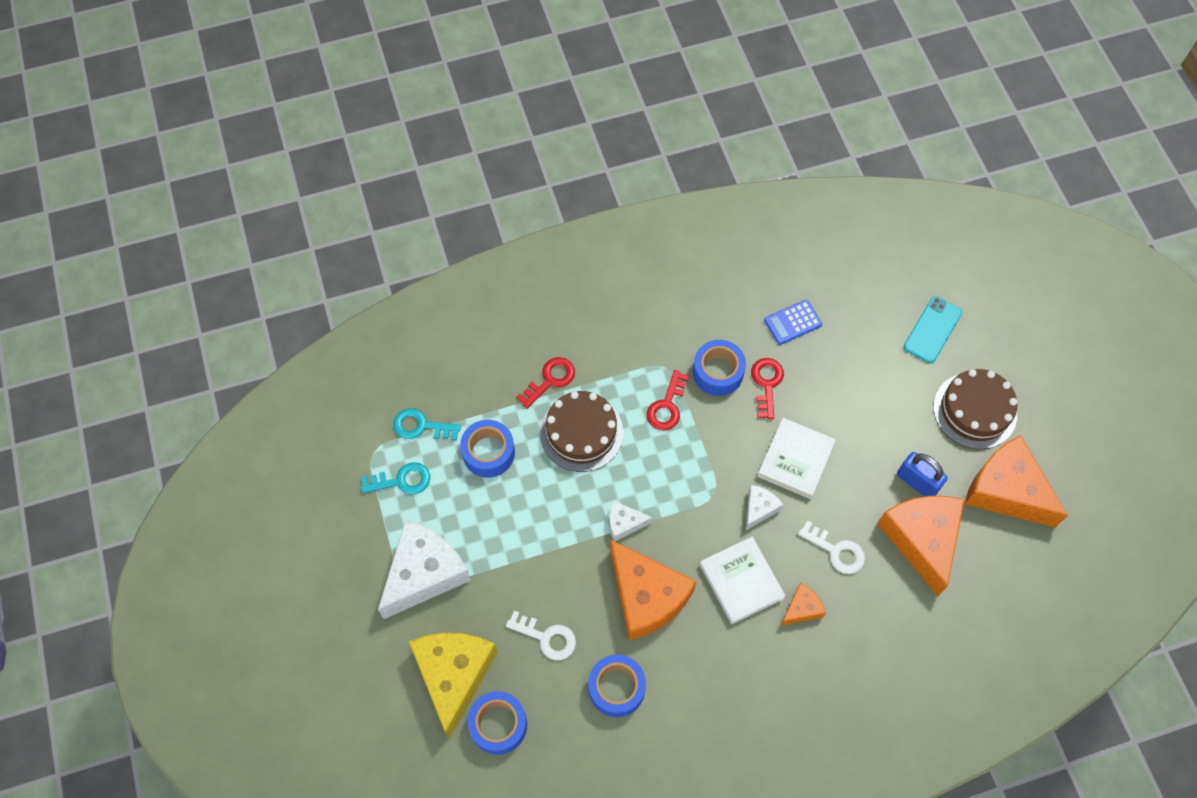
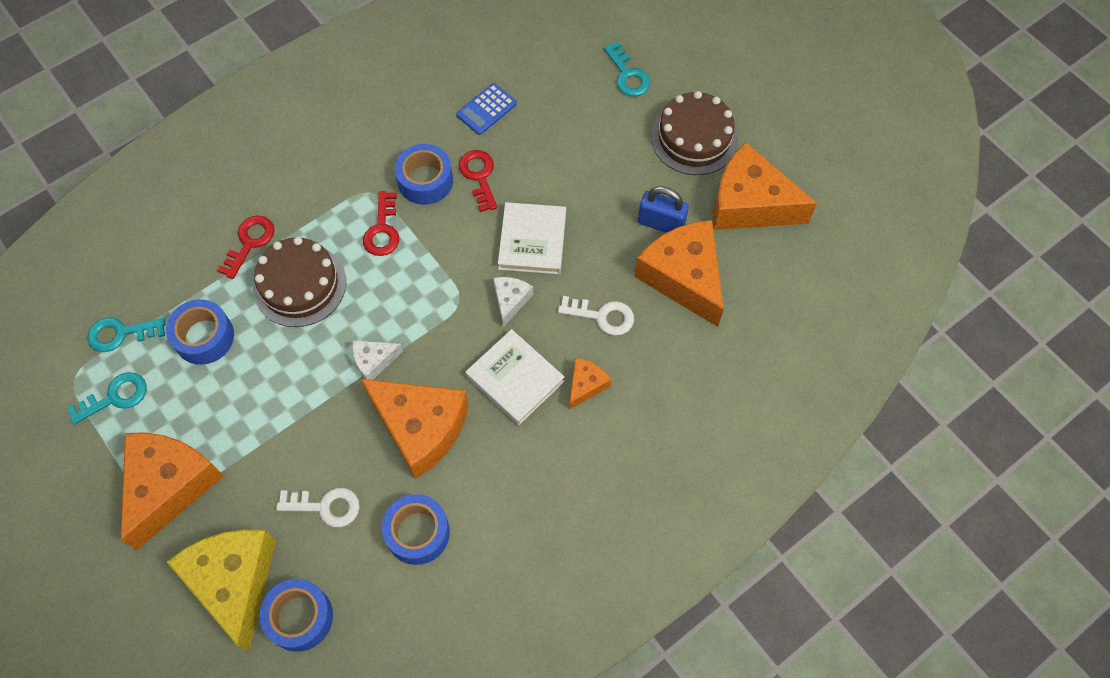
camera: 20 degrees left, 0 degrees up
white cheese [378,520,471,619] -> orange cheese [121,432,224,550]
turquoise phone [904,296,962,363] -> turquoise key [604,41,651,96]

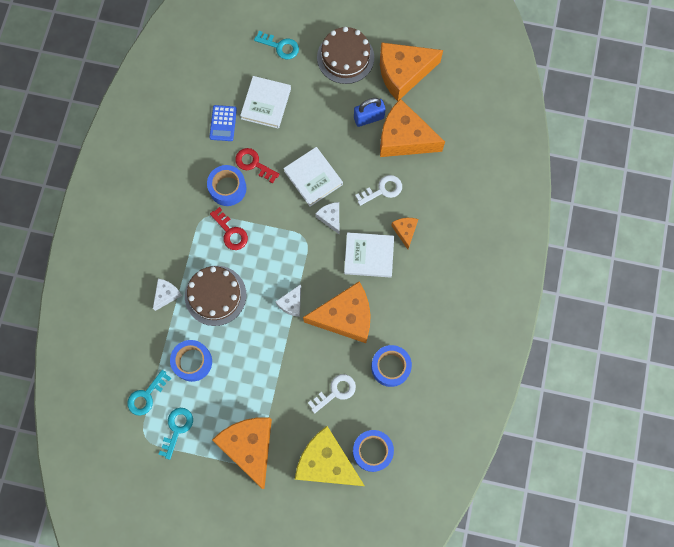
camera: 40 degrees left, 10 degrees up
red key [217,216,275,279] -> white cheese [153,279,182,311]
none -> white book [240,76,291,129]

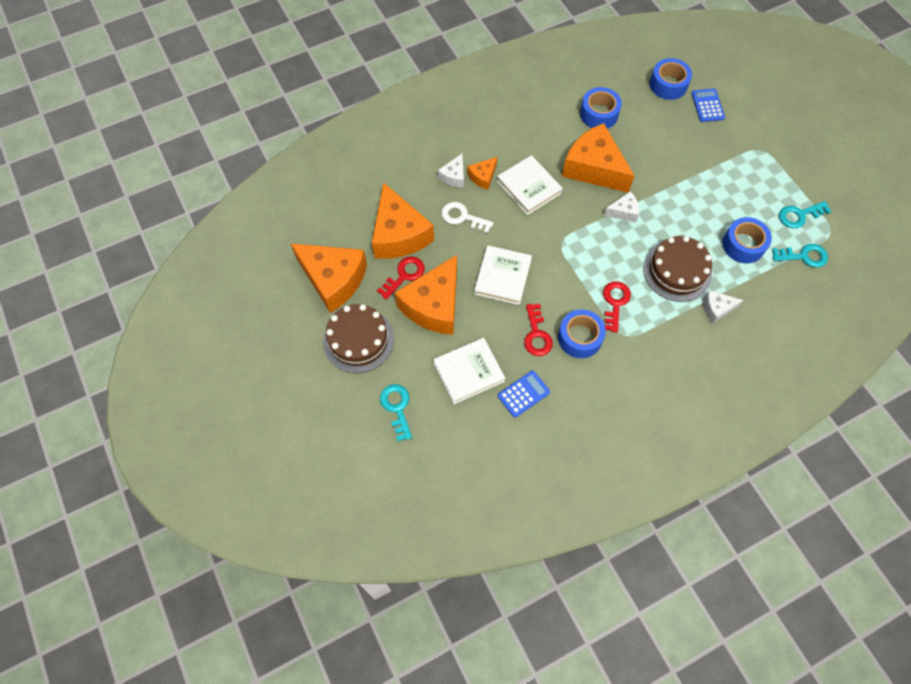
camera: 130 degrees left, 10 degrees down
orange cheese [212,417,272,489] -> orange cheese moved to [395,255,457,335]
yellow cheese [295,426,365,486] -> blue calculator [691,89,725,122]
white key [308,374,356,413] -> none
white cheese [315,202,339,234] -> white cheese moved to [438,154,464,187]
blue padlock [354,98,386,127] -> red key [377,256,425,300]

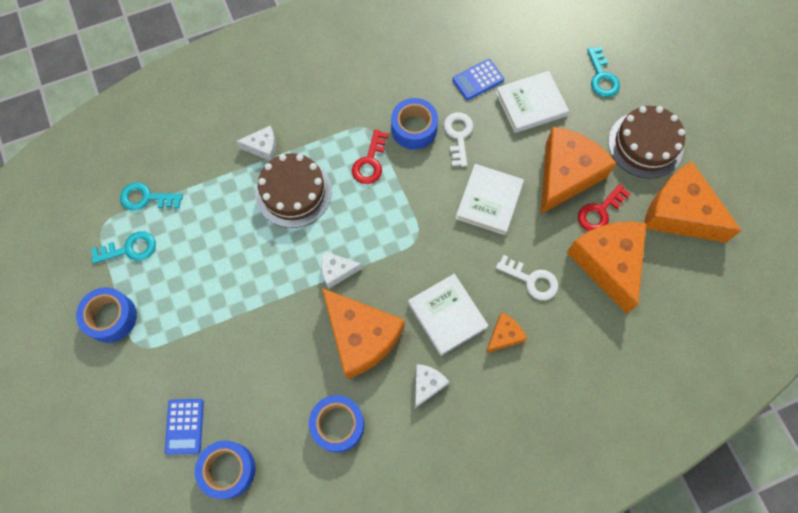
camera: 175 degrees left, 5 degrees up
white cheese [438,154,464,187] -> white cheese moved to [415,364,449,408]
red key [524,304,553,356] -> white key [444,112,473,167]
blue tape [722,217,772,263] -> blue tape moved to [76,287,137,343]

